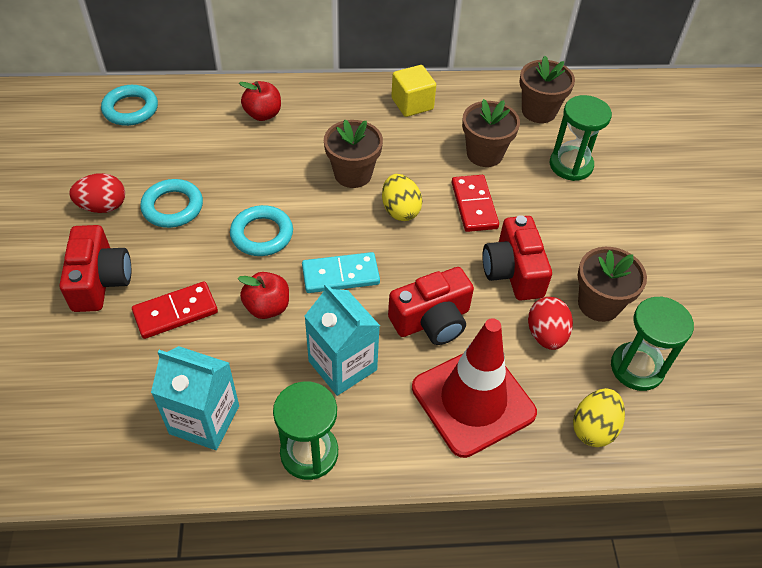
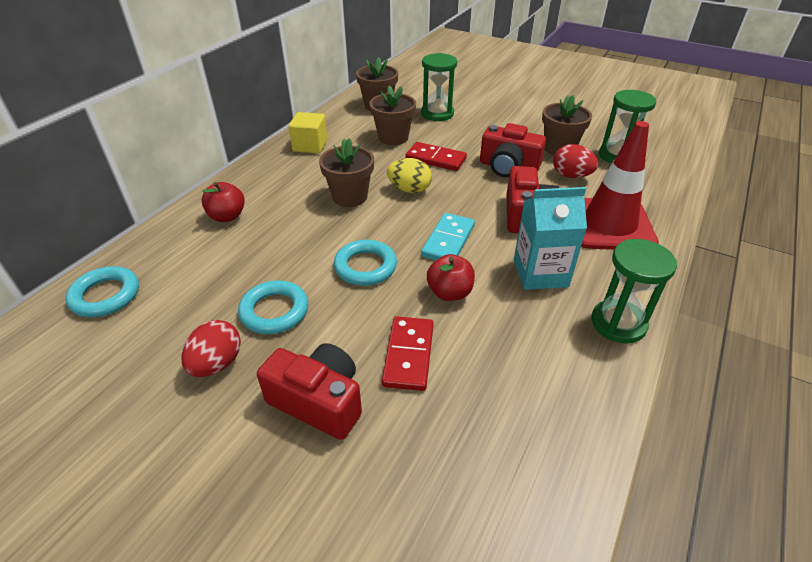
camera: 55 degrees left, 10 degrees down
turquoise carton [151,346,239,450] -> none
yellow egg [573,388,625,447] -> none

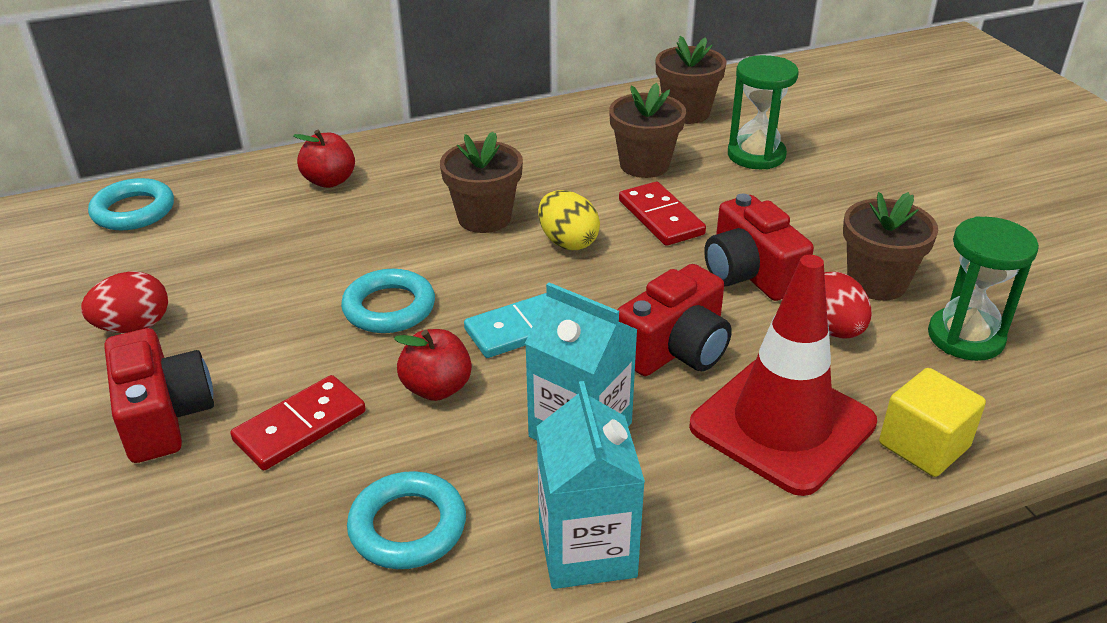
camera: 40 degrees right, 5 degrees down
turquoise ring [238,280,308,334] -> turquoise ring moved to [347,471,466,569]
yellow cube [288,112,327,154] -> yellow cube moved to [879,368,986,477]
green hourglass [591,239,677,343] -> turquoise carton [536,381,645,589]

